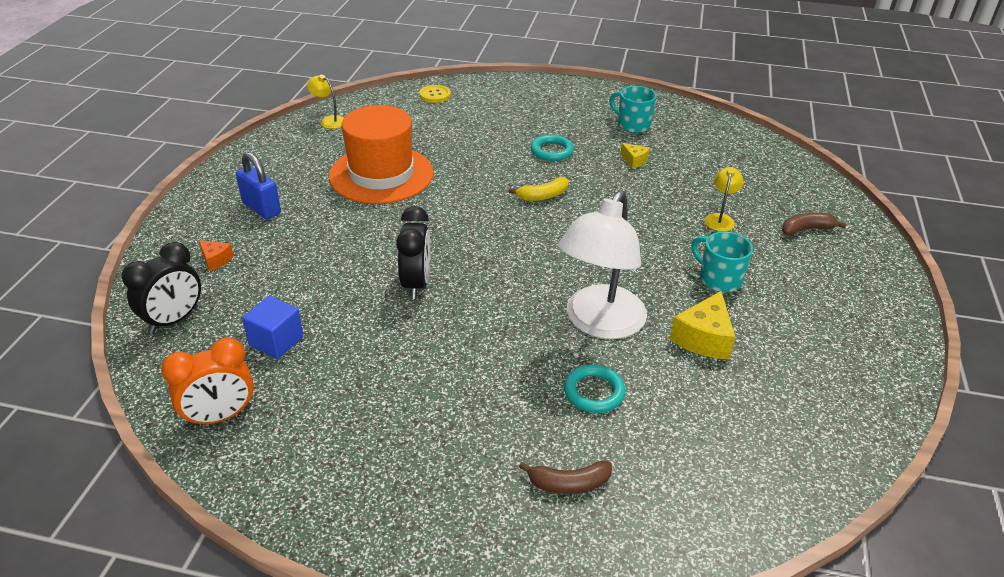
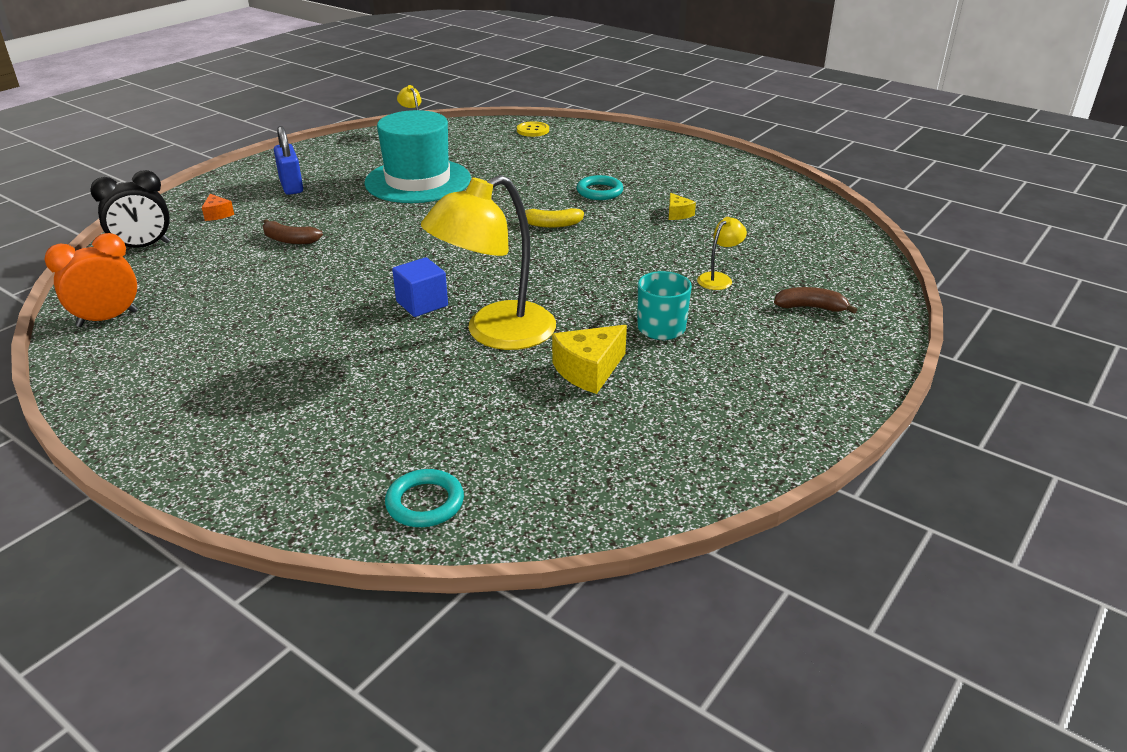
camera: 25 degrees right, 5 degrees down
orange clock [161,338,254,427] -> orange clock turned 150 degrees clockwise [45,233,138,327]
blue cube [242,296,304,359] -> blue cube moved to [392,257,448,317]
orange hat [329,105,434,204] -> turquoise hat [364,110,471,203]
black clock [396,206,430,299] -> none
brown banana [519,461,612,494] -> brown banana moved to [263,219,323,244]
white lamp [558,191,647,339] -> yellow lamp [421,175,556,350]
turquoise ring [564,364,626,413] -> turquoise ring moved to [385,469,464,527]
turquoise mug [609,86,657,133] -> none

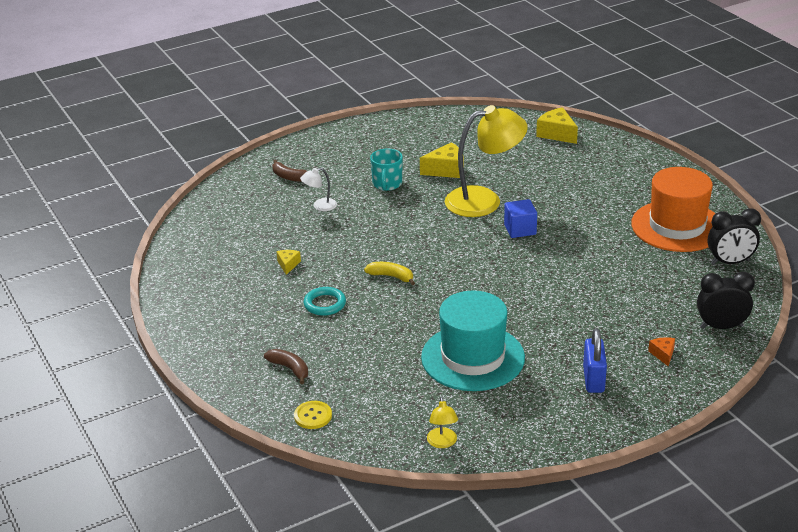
camera: 155 degrees left, 0 degrees up
orange clock [45,233,138,327] -> black clock [708,208,761,265]
brown banana [263,219,323,244] -> brown banana moved to [264,349,308,384]
turquoise ring [385,469,464,527] -> yellow cheese [536,107,578,144]
yellow lamp [697,217,747,290] -> white lamp [300,168,337,211]
none -> orange hat [631,167,716,252]

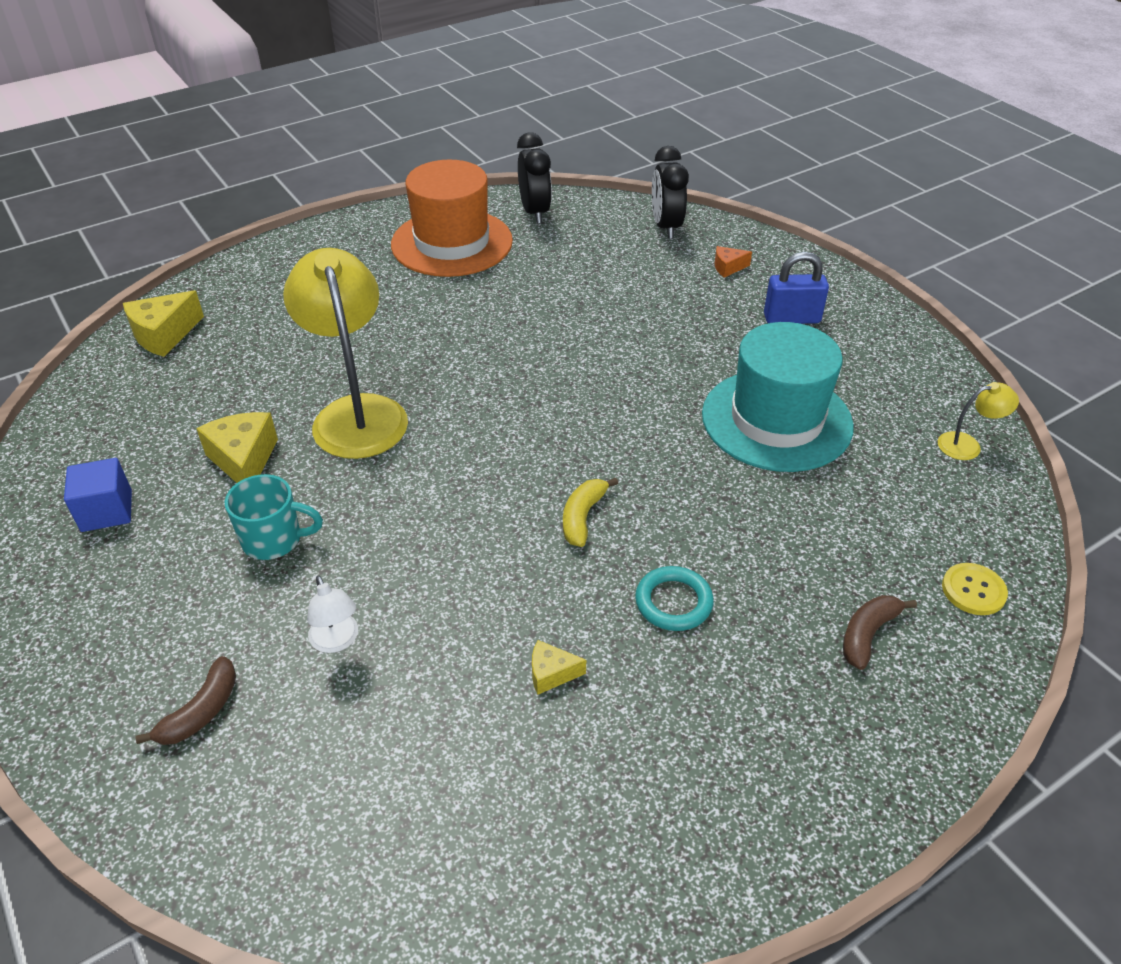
camera: 95 degrees left, 10 degrees up
blue cube [504,199,537,238] -> blue cube moved to [64,458,132,532]

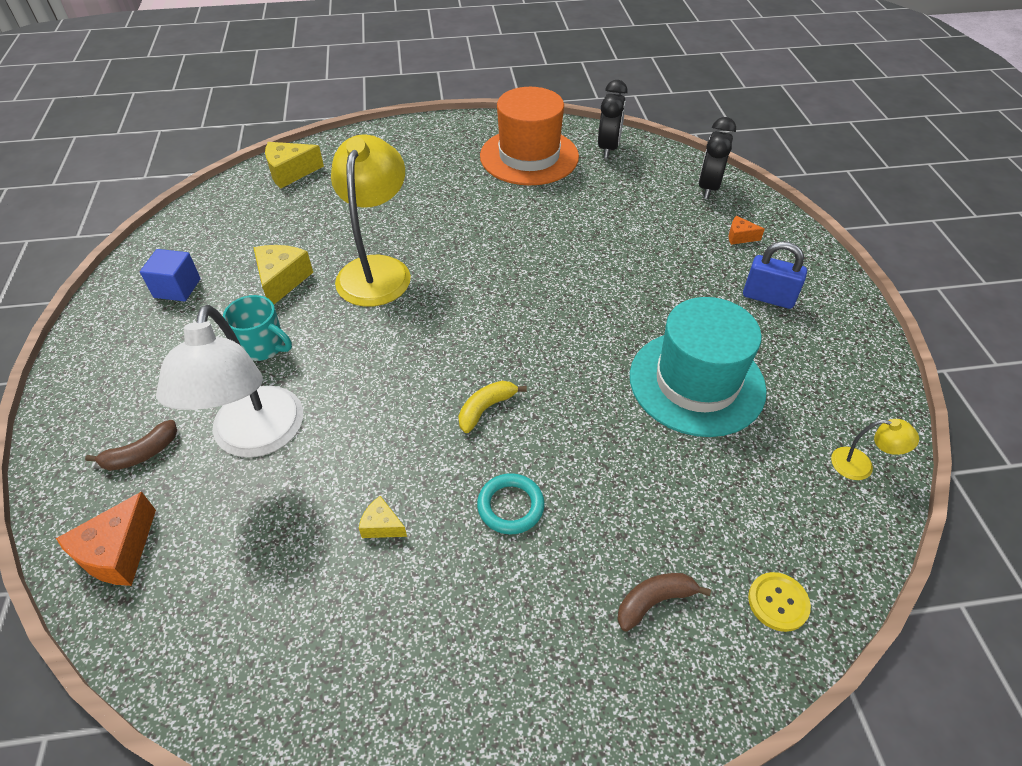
camera: 25 degrees right, 5 degrees up
white lamp [307,575,358,653] -> white lamp [156,305,303,457], size x2.33
none -> orange cheese [56,491,156,586]

